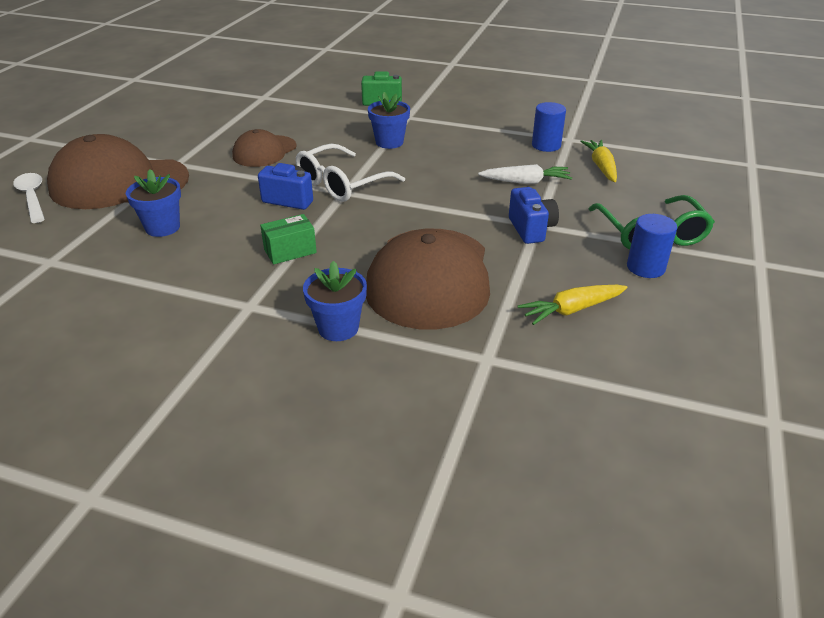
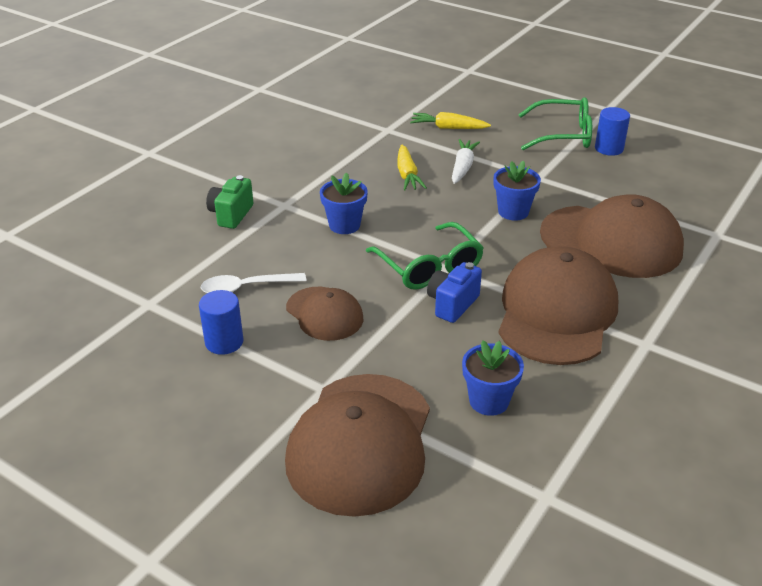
camera: 75 degrees left, 0 degrees up
white spoon [13,173,45,223] -> white spoon moved to [200,273,306,293]
green box [260,214,317,265] -> brown cap [498,246,618,365]
white glasses [296,144,405,202] -> green glasses [366,222,484,290]
blue flower pot [303,261,367,341] -> blue flower pot moved to [494,161,541,221]
blue camera [509,187,559,244] -> none
yellow carrot [518,285,628,325] -> yellow carrot moved to [398,145,427,191]
blue cylinder [532,102,566,152] -> blue cylinder moved to [199,290,243,355]

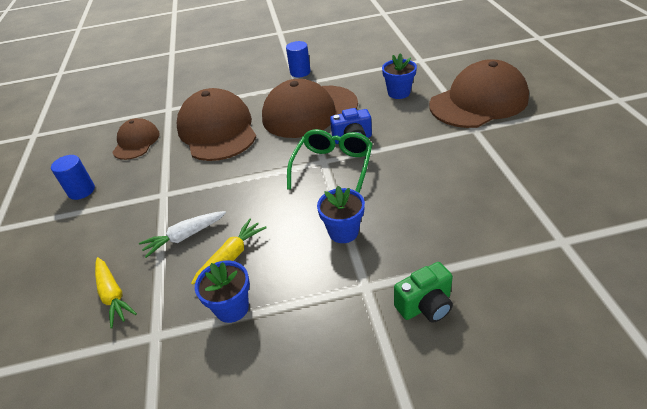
camera: 130 degrees left, 5 degrees up
blue cylinder [199,290,243,355] -> blue cylinder moved to [286,41,311,77]
white spoon [200,273,306,293] -> none
brown cap [286,287,363,341] -> brown cap moved to [112,118,160,160]
blue flower pot [494,161,541,221] -> blue flower pot moved to [195,260,250,323]
green glasses [518,97,592,150] -> none

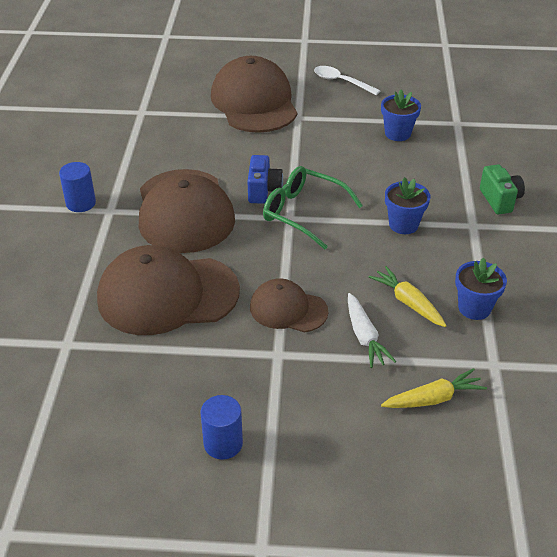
camera: 80 degrees left, 0 degrees up
brown cap [112,118,160,160] -> brown cap moved to [250,278,328,333]
blue flower pot [382,53,417,99] -> blue flower pot moved to [381,90,421,141]
none -> white spoon [314,66,381,95]

